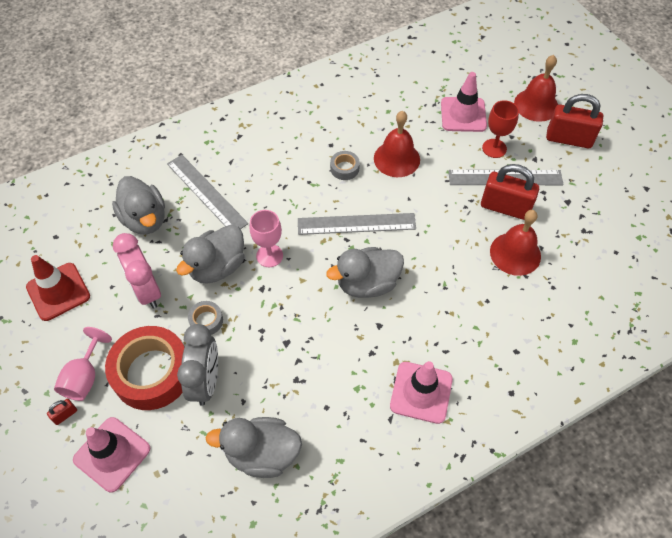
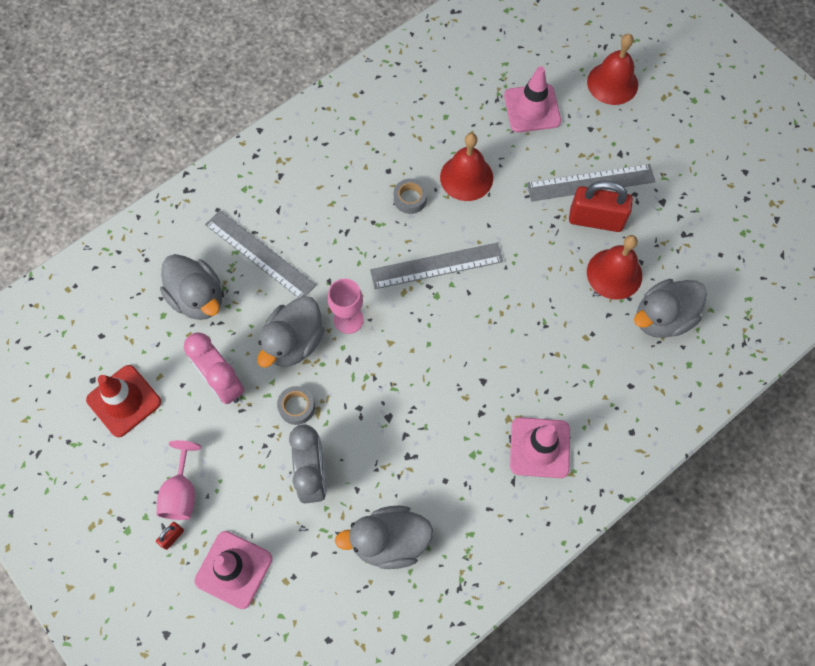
camera: 10 degrees left, 10 degrees up
red tape [105,326,184,410] -> none
grey duck [326,247,404,298] -> grey duck moved to [634,279,707,338]
red goblet [482,100,519,158] -> none
red padlock [546,94,603,148] -> none

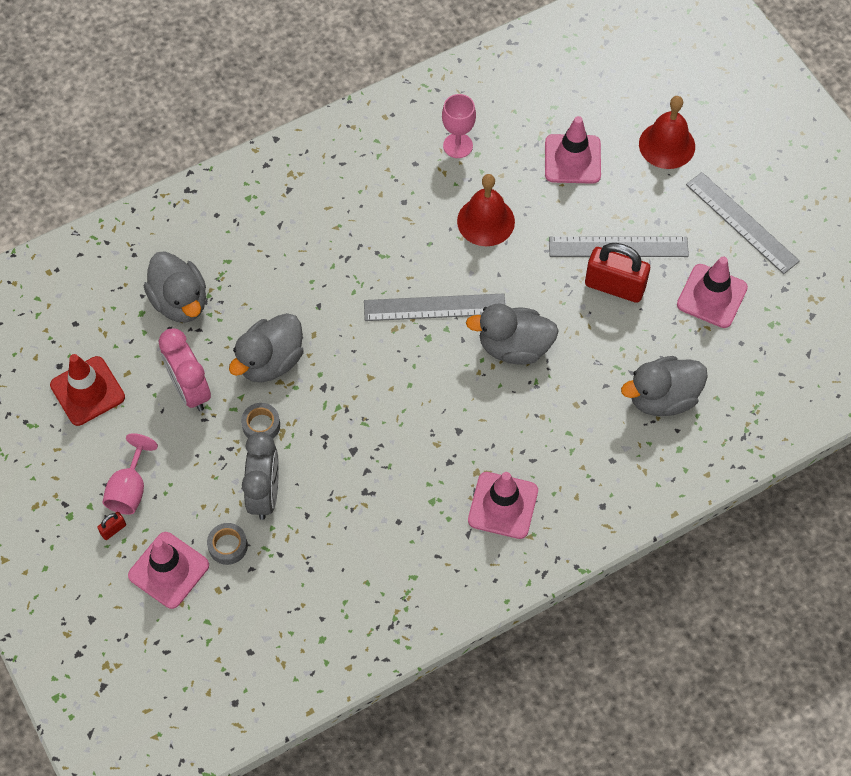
camera: 10 degrees right, 5 degrees down
grey ruler [205,210,316,298] -> grey ruler moved to [686,172,800,274]
pink goblet [328,279,364,334] -> pink goblet moved to [442,94,476,158]
grey duck [335,505,433,569] -> grey duck moved to [466,303,559,365]
grey tape [394,179,427,214] -> grey tape moved to [207,523,248,565]
red bell [587,235,642,300] -> none
none -> pink traffic cone [677,257,748,328]

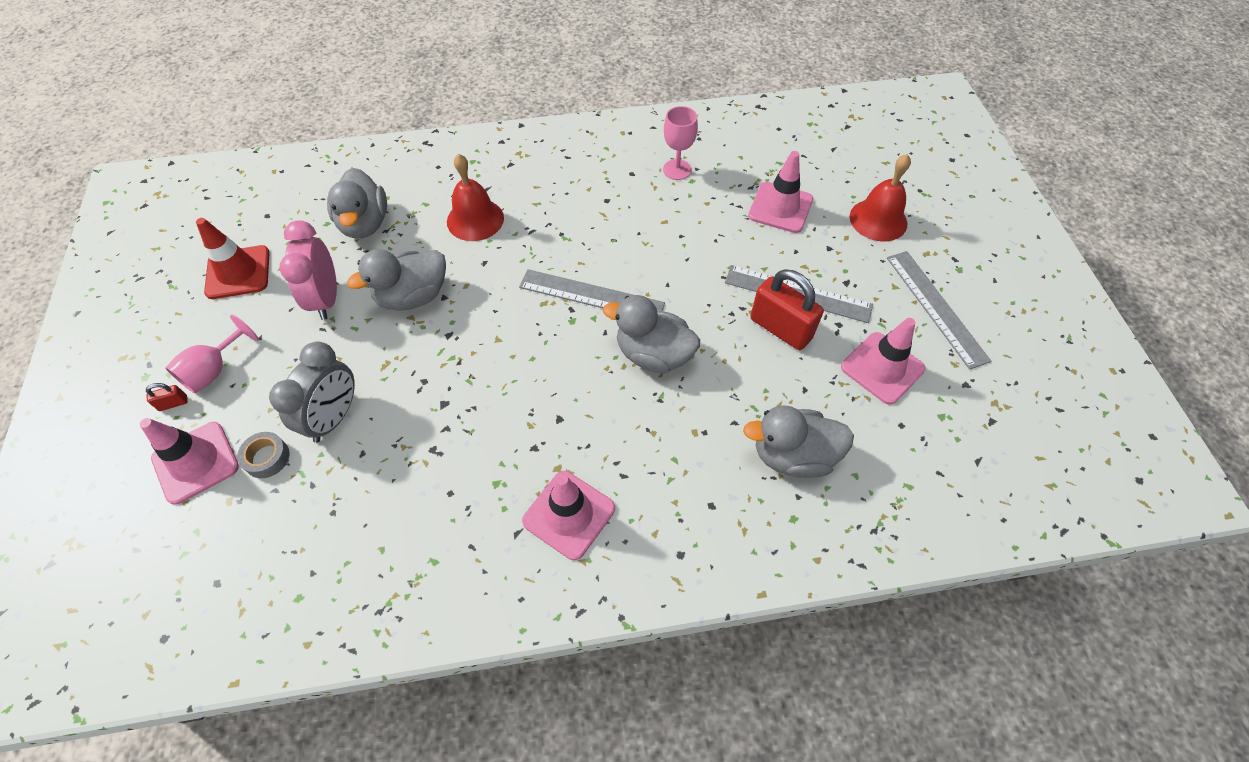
camera: 20 degrees right, 5 degrees down
grey tape [241,403,280,439] -> none
red bell [457,174,515,246] -> red bell moved to [447,154,504,241]

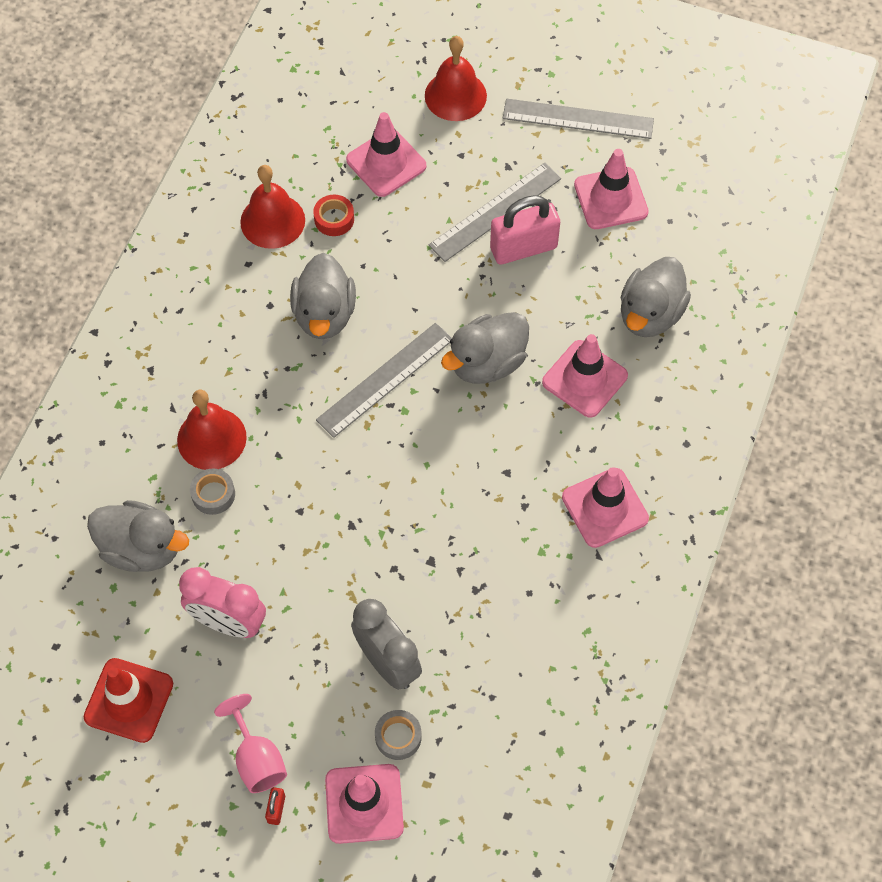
camera: 60 degrees left, 5 degrees up
grey duck [347,249,446,311] -> grey duck moved to [290,253,356,339]
pink goblet [663,106,698,180] -> red bell [240,165,305,249]
red padlock [750,270,824,350] -> pink padlock [490,195,560,265]
none -> grey tape [190,468,235,515]
none -> red tape [313,195,354,236]
none -> pink traffic cone [542,334,628,418]

